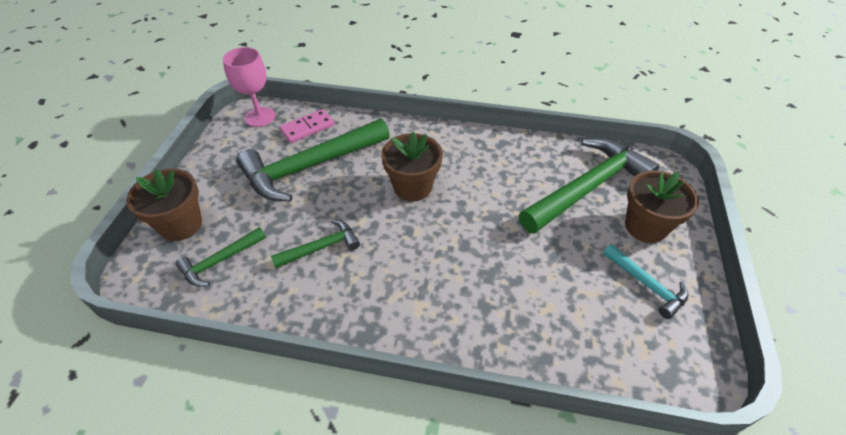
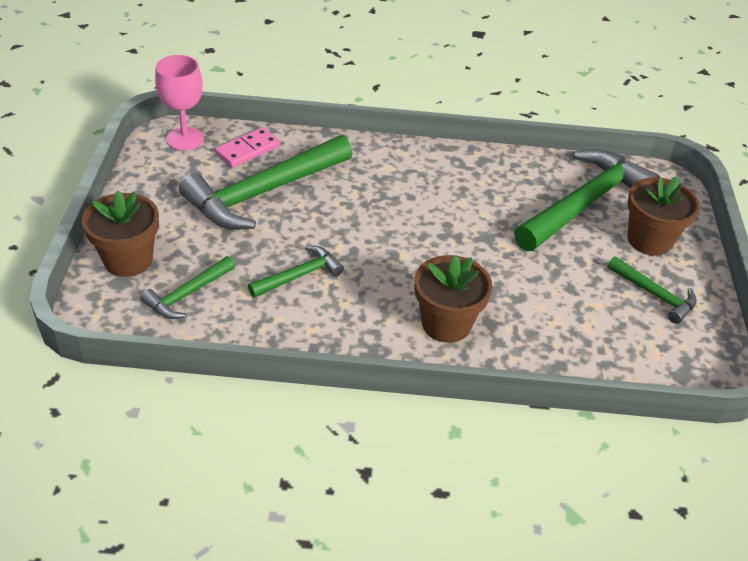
camera: 10 degrees left, 5 degrees down
brown flower pot [381,131,443,201] -> brown flower pot moved to [414,255,492,343]
turquoise hammer [603,244,689,319] -> green hammer [607,256,697,324]

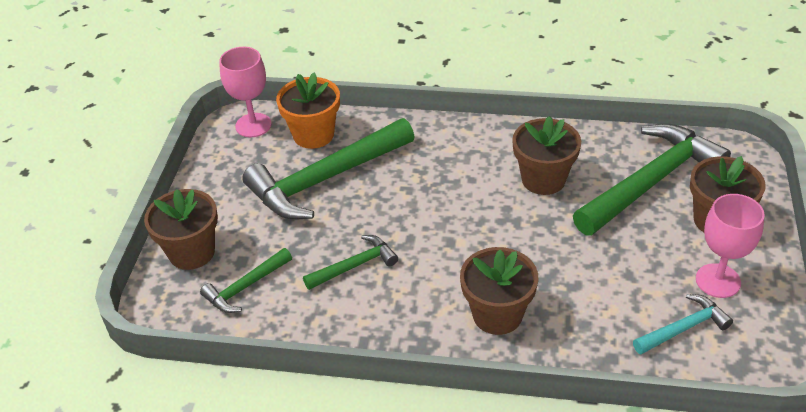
camera: 10 degrees right, 0 degrees up
pink domino [215,127,280,167] -> orange flower pot [276,73,340,149]
green hammer [607,256,697,324] -> pink goblet [696,194,765,298]
none -> brown flower pot [512,116,581,195]
none -> turquoise hammer [633,294,733,354]

